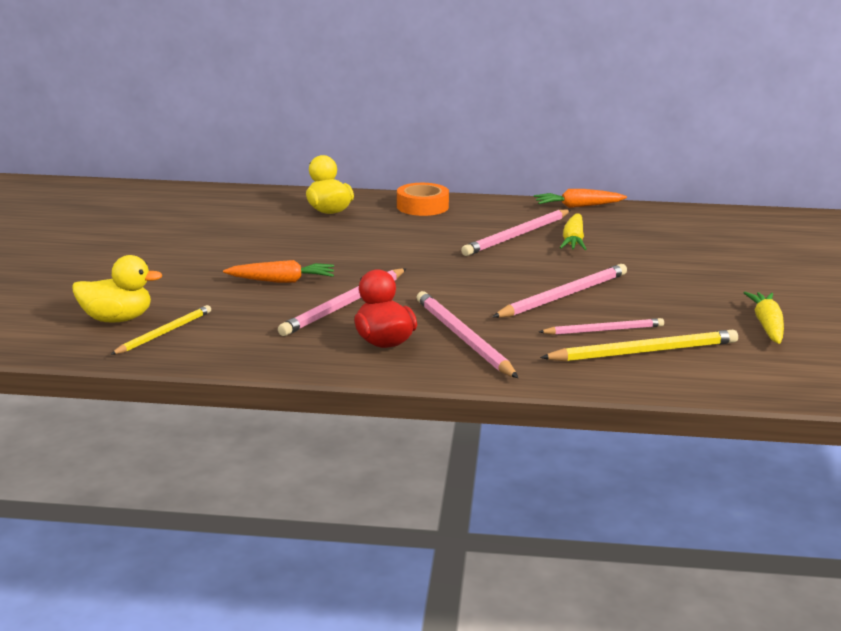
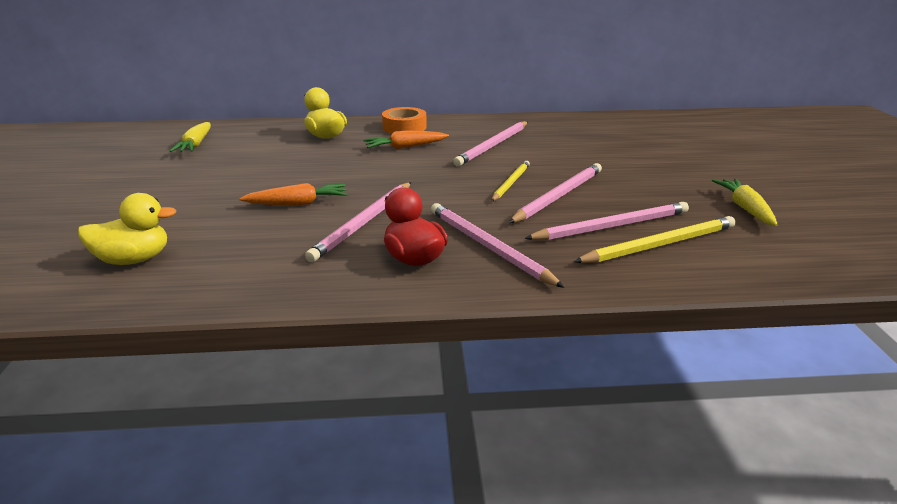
camera: 10 degrees left, 5 degrees up
yellow pencil [110,305,211,355] -> yellow pencil moved to [491,161,530,202]
orange carrot [534,189,627,208] -> orange carrot moved to [364,130,449,149]
pink pencil [539,318,664,335] -> pink pencil [524,202,689,240], size x1.56
yellow carrot [560,213,587,250] -> yellow carrot moved to [170,122,211,152]

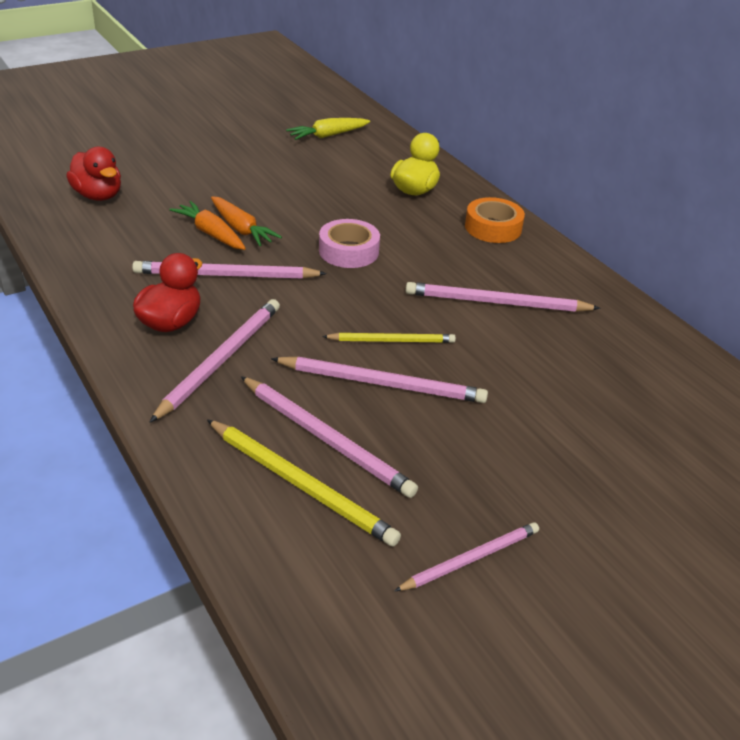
camera: 60 degrees right, 10 degrees up
yellow duck [78,193,177,265] -> red duck [66,147,121,201]
orange carrot [364,130,449,149] -> orange carrot moved to [169,201,246,250]
yellow carrot [712,179,778,226] -> pink pencil [394,522,539,591]
none -> pink tape [319,219,380,268]

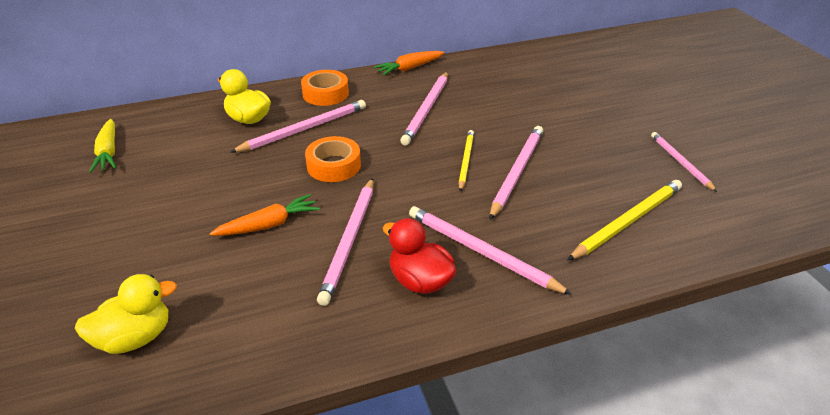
camera: 75 degrees left, 0 degrees up
red duck [66,147,121,201] -> yellow duck [74,274,177,354]
orange carrot [169,201,246,250] -> orange carrot moved to [374,51,444,76]
pink pencil [241,376,418,498] -> pink pencil moved to [230,100,366,153]
pink tape [319,219,380,268] -> orange tape [305,136,361,182]

